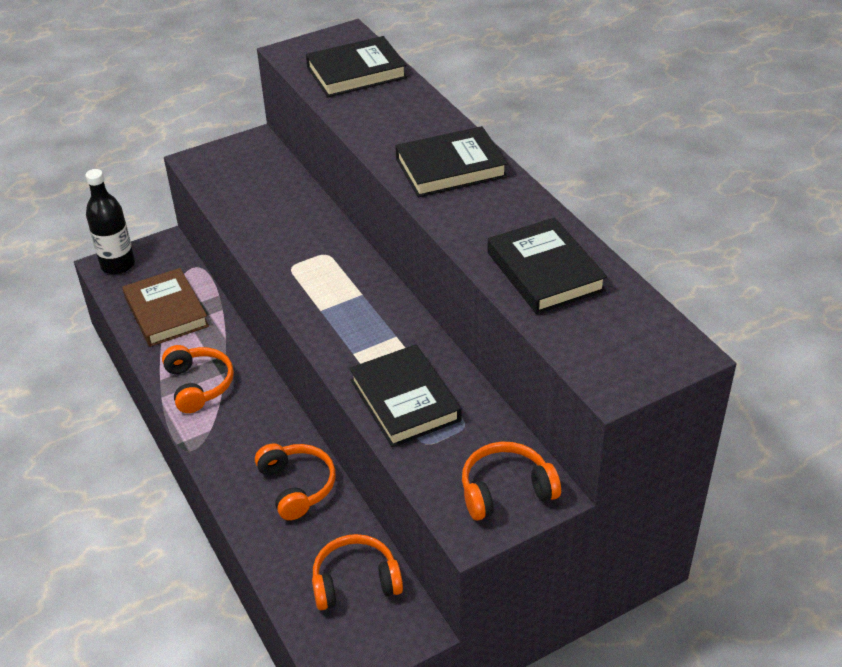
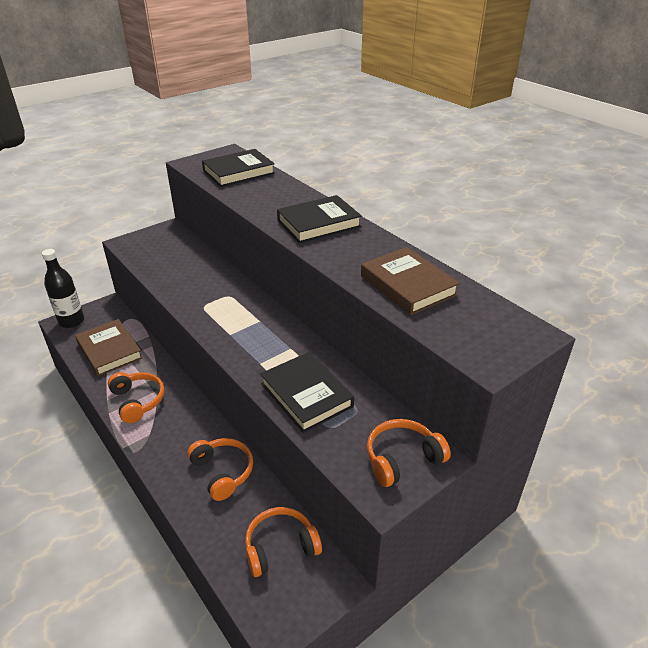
camera: 10 degrees left, 5 degrees down
black book [488,217,607,314] -> brown book [361,247,460,315]

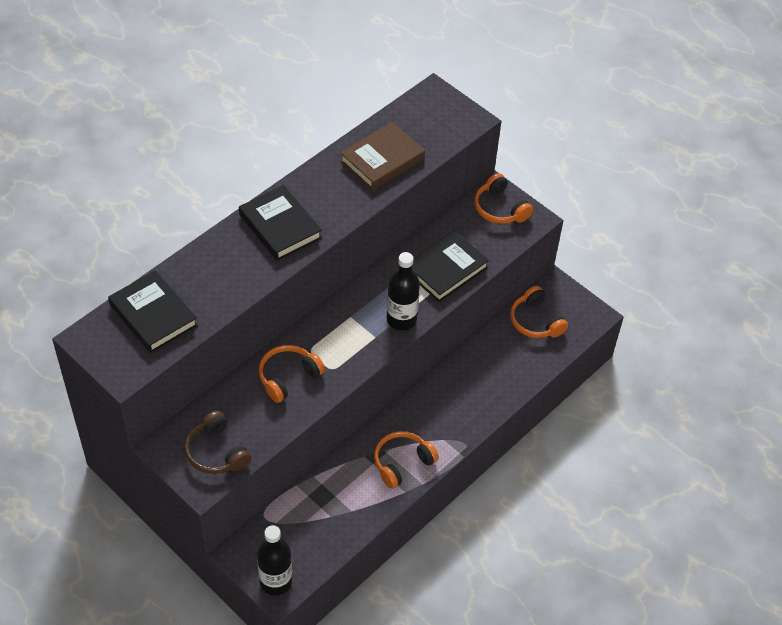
camera: 100 degrees left, 15 degrees up
brown book [75,319,143,377] -> none
orange headphones [187,438,253,501] -> orange headphones moved to [259,345,325,403]
none -> brown headphones [185,411,251,474]
none -> black bottle [387,252,420,331]

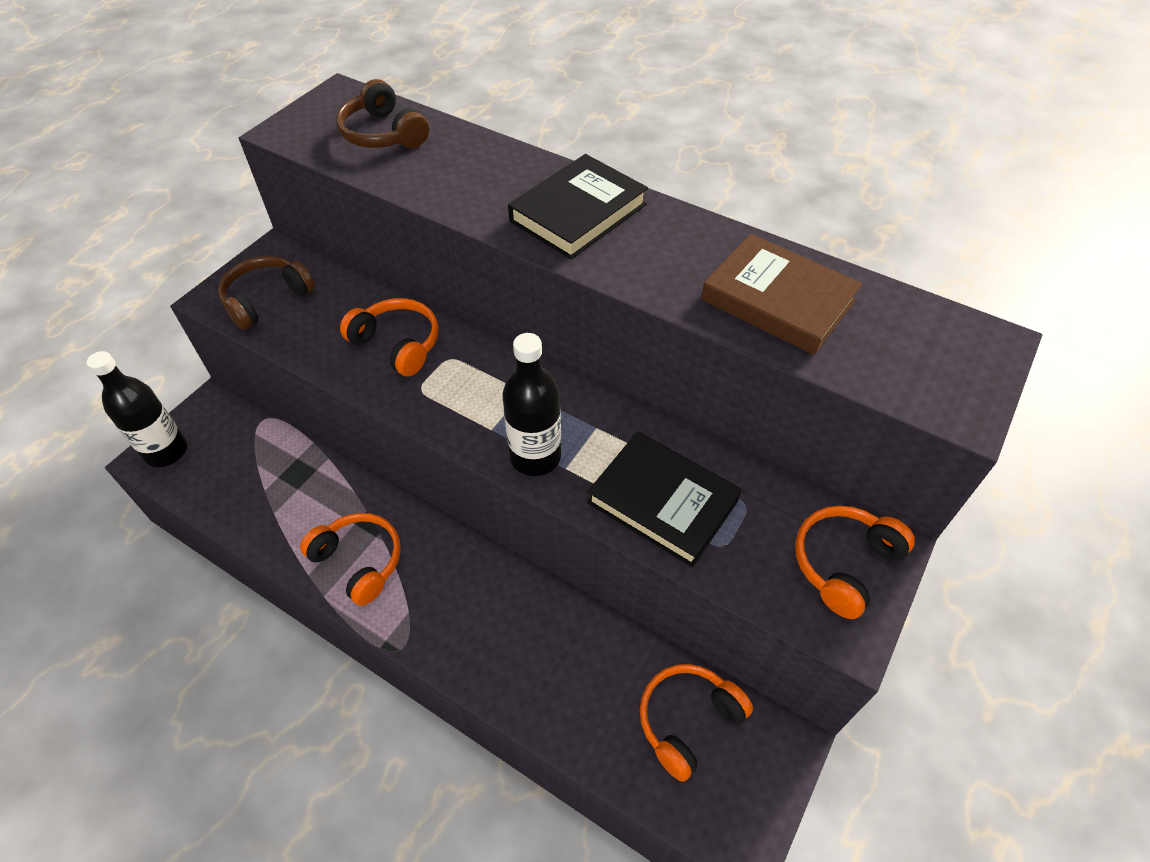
camera: 80 degrees right, 0 degrees up
black book [108,270,198,353] -> brown headphones [336,79,429,148]

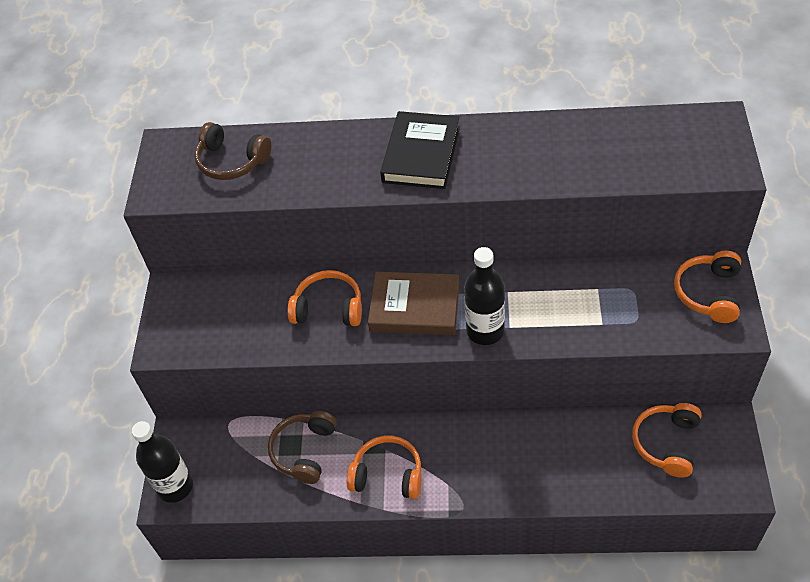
camera: 25 degrees left, 0 degrees up
brown headphones [218,256,315,330] -> brown headphones moved to [268,411,337,484]
black book [587,431,742,567] -> none
brown book [701,234,863,355] -> brown book moved to [368,272,460,335]

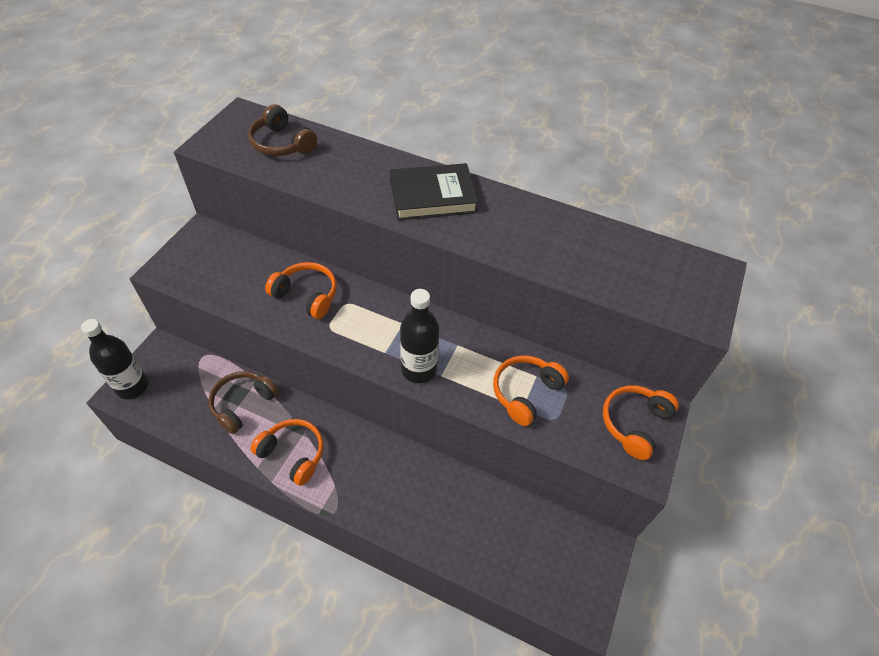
camera: 15 degrees right, 0 degrees up
brown book [368,272,460,335] -> none
black book [380,111,460,189] -> black book turned 45 degrees clockwise [390,163,479,221]
orange headphones [632,403,702,478] -> orange headphones moved to [493,355,569,426]

